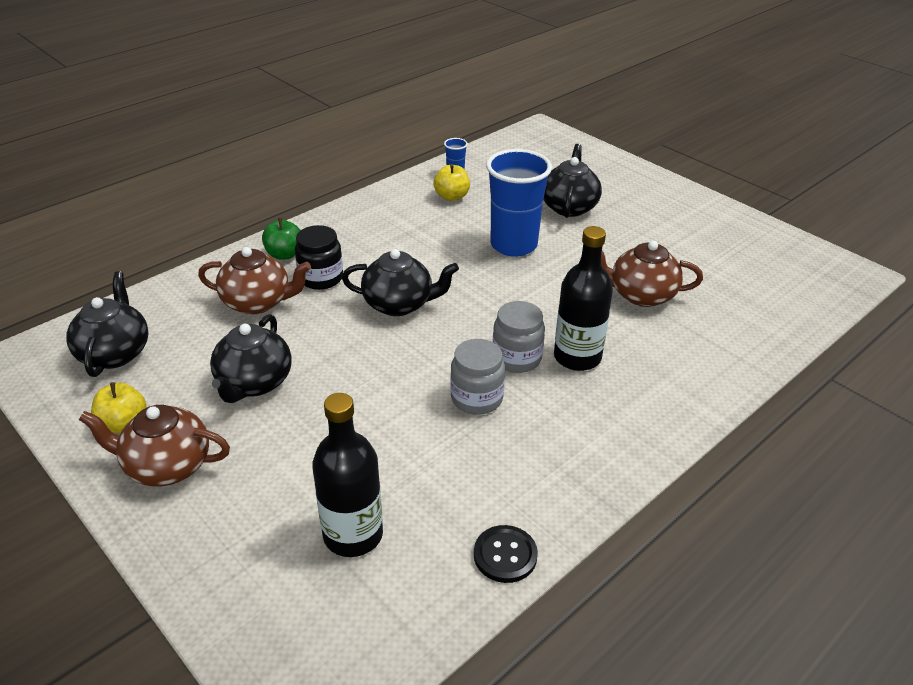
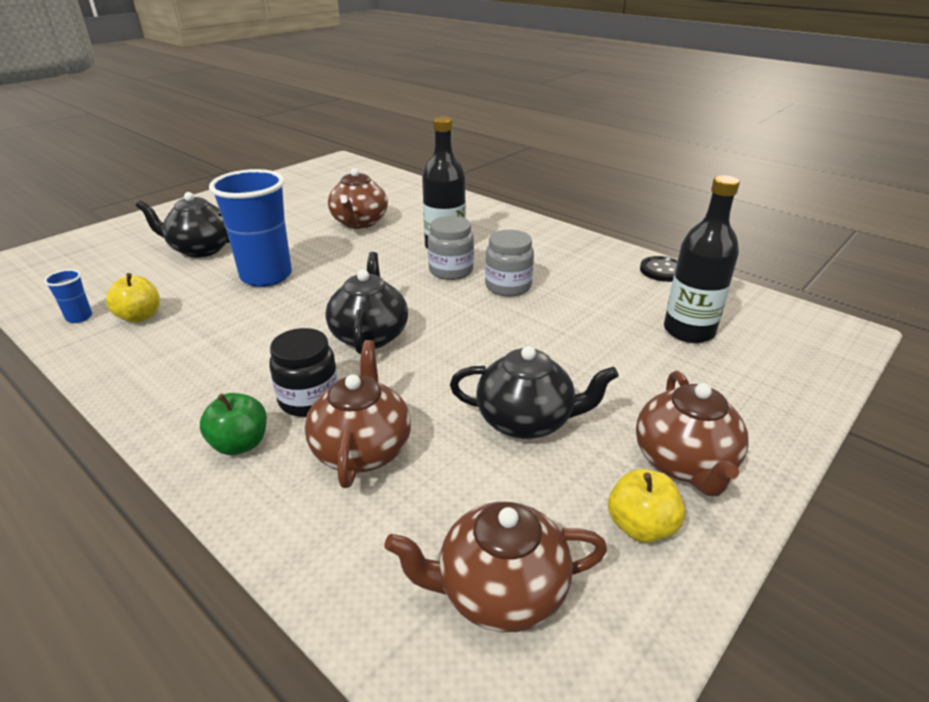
camera: 95 degrees left, 5 degrees down
black teapot [66,271,148,377] -> brown teapot [385,502,607,632]

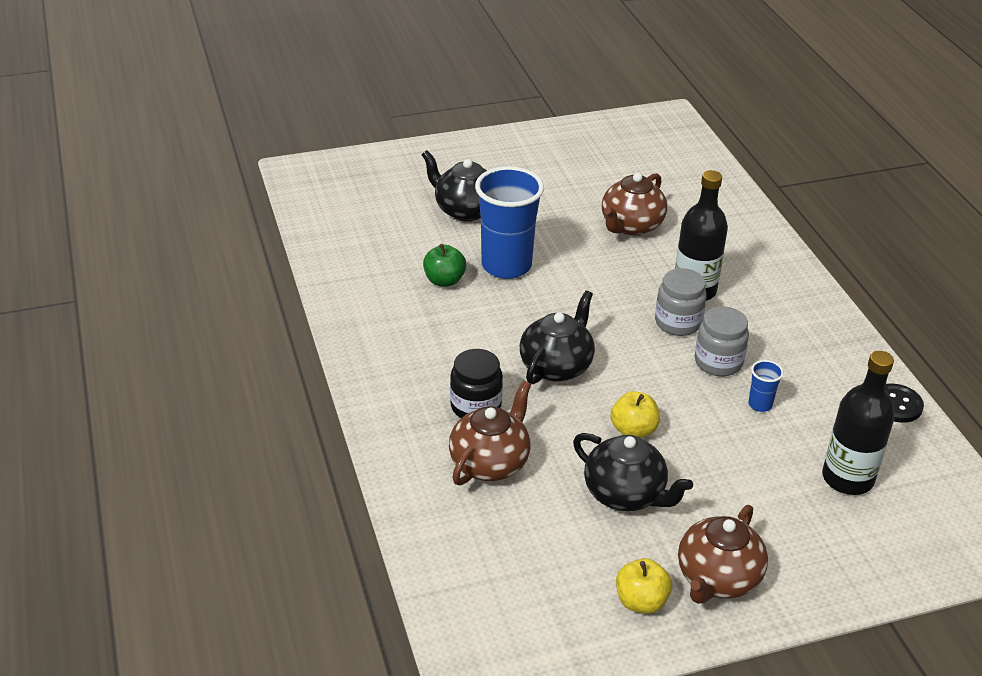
camera: 30 degrees right, 5 degrees up
blue cup [44,269,92,323] -> blue cup moved to [748,360,784,412]
yellow apple [106,273,160,323] -> yellow apple moved to [610,391,660,438]
green apple [200,393,267,455] -> green apple moved to [423,244,466,287]
brown teapot [385,502,607,632] -> none

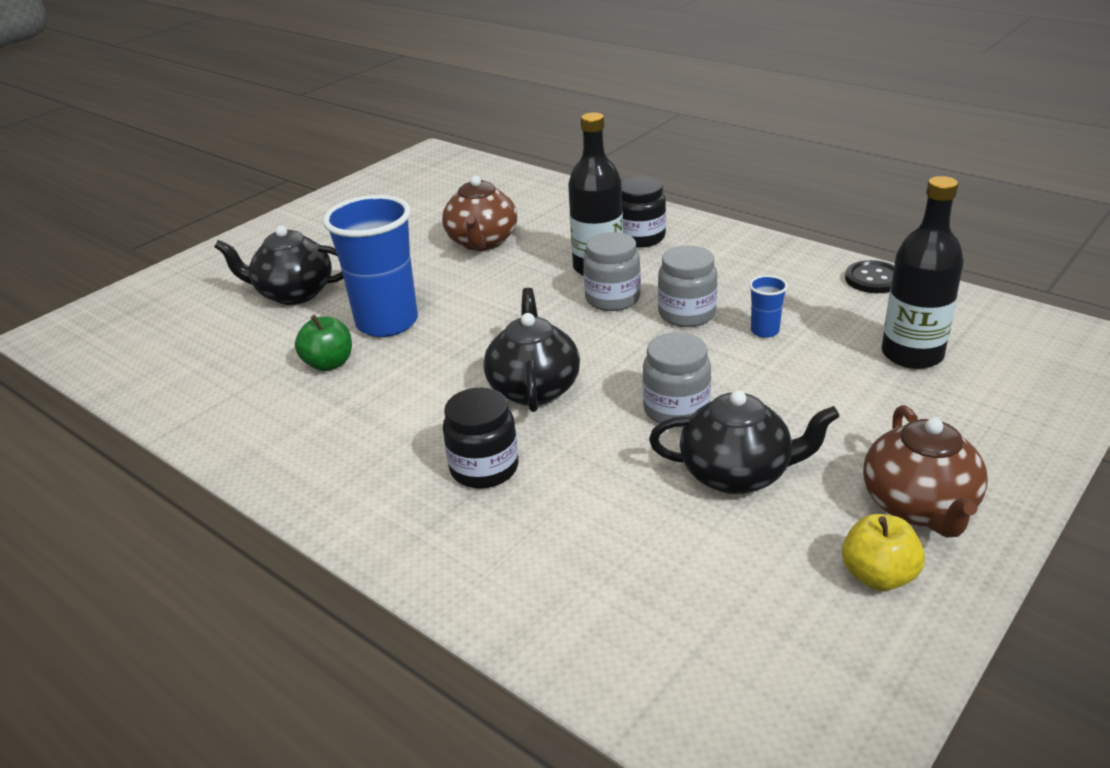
camera: 30 degrees left, 5 degrees down
brown teapot [449,381,531,485] -> none
yellow apple [610,391,660,438] -> grey jar [643,332,711,427]
none -> black jar [621,176,666,248]

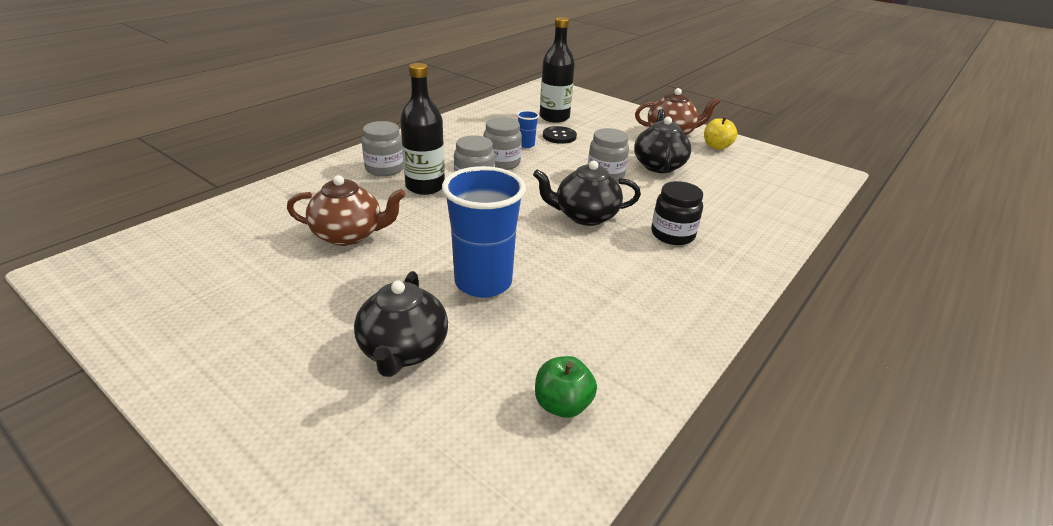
camera: 95 degrees left, 0 degrees up
green apple [295,315,352,371] -> green apple moved to [535,356,597,418]
black jar [621,176,666,248] -> grey jar [362,121,404,176]
black button [845,260,894,293] -> black button moved to [543,126,577,144]

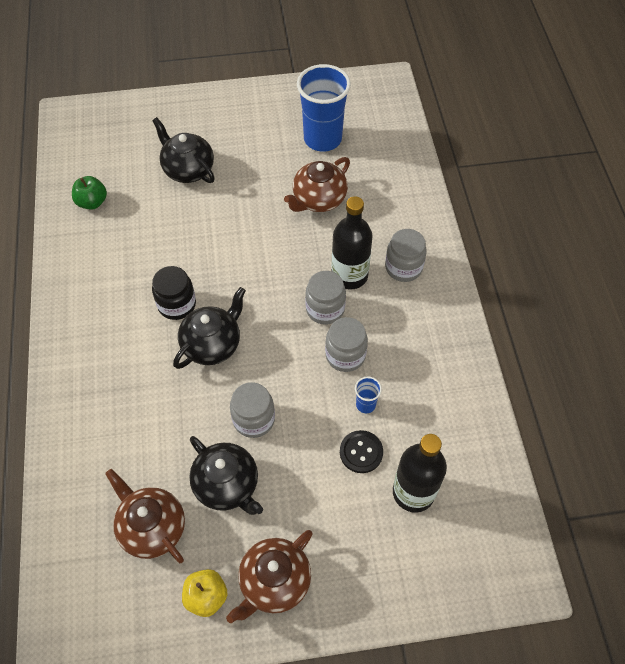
camera: 135 degrees right, 25 degrees up
blue cup [442,166,526,298] -> blue cup moved to [297,64,351,152]
black jar [651,181,703,245] -> black jar moved to [152,266,196,320]
none -> brown teapot [105,469,185,563]

